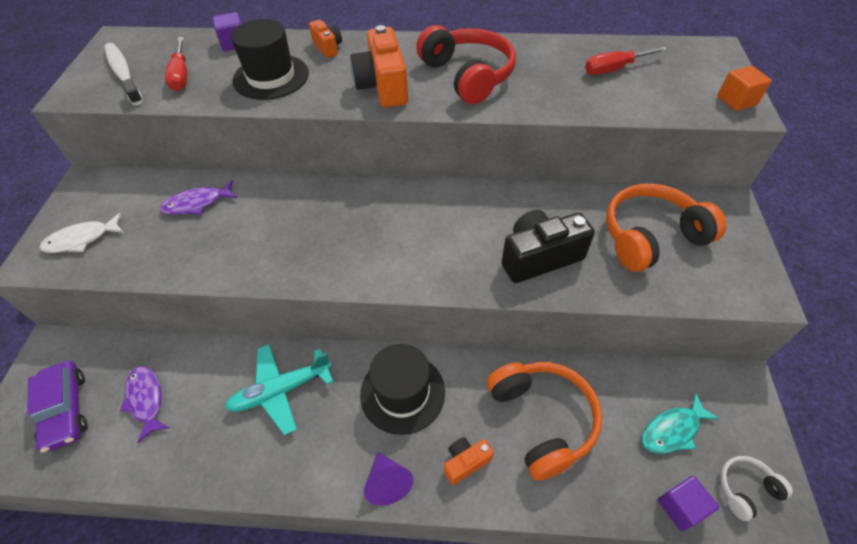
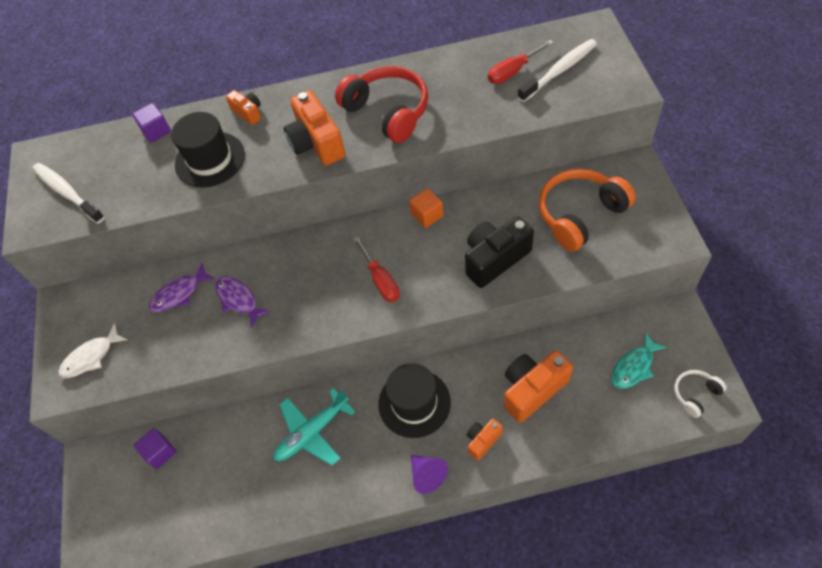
camera: 10 degrees left, 5 degrees up
purple car [27,361,88,453] -> none
purple fish [120,366,169,443] -> purple fish moved to [215,276,271,328]
red screwdriver [165,37,188,91] -> red screwdriver moved to [353,236,400,302]
orange headphones [487,362,603,481] -> orange camera [504,350,573,423]
purple cube [658,476,719,531] -> purple cube moved to [134,428,176,469]
orange cube [718,66,772,111] -> orange cube moved to [409,188,443,228]
none -> white toothbrush [517,39,597,102]

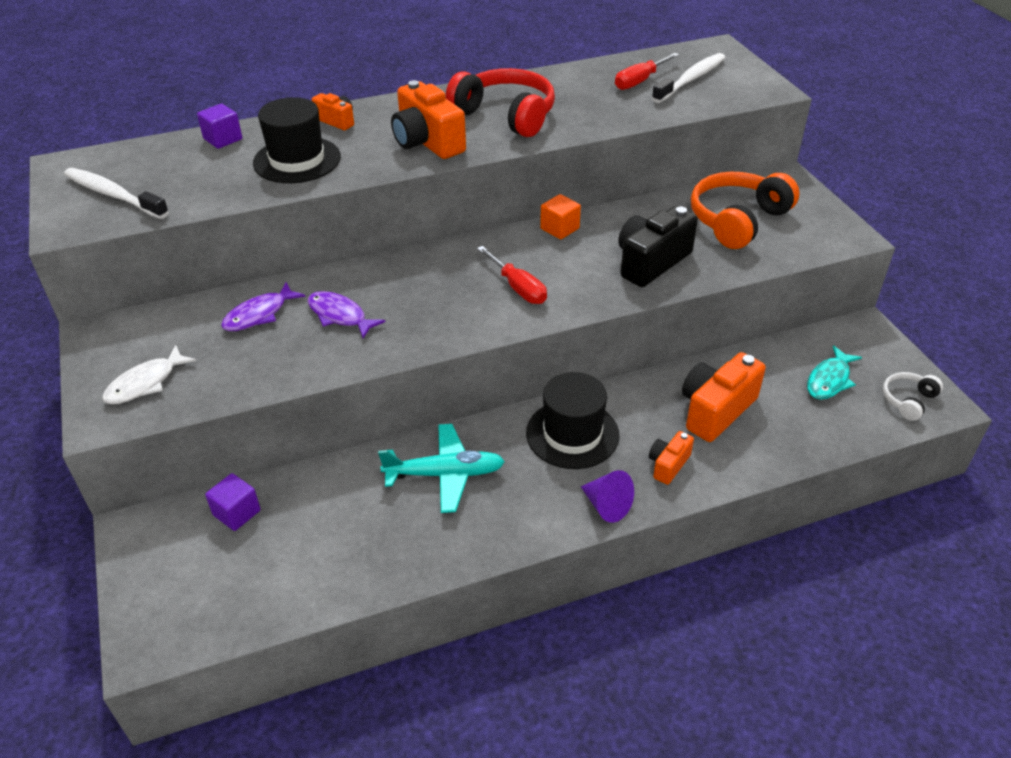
camera: 15 degrees left, 15 degrees down
turquoise plane [274,388,355,466] -> turquoise plane turned 135 degrees counterclockwise [378,424,505,513]

